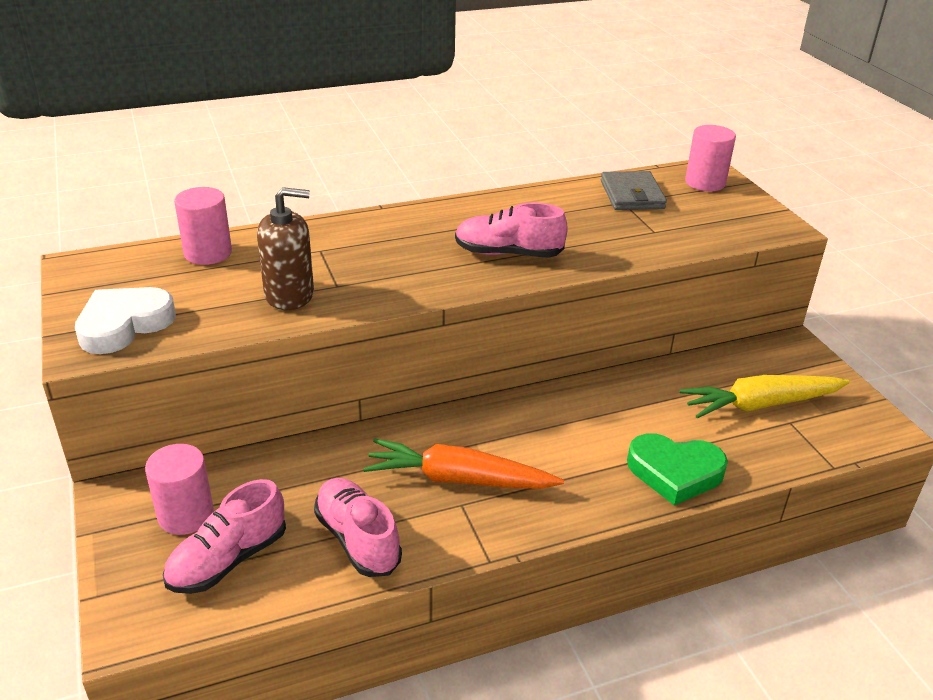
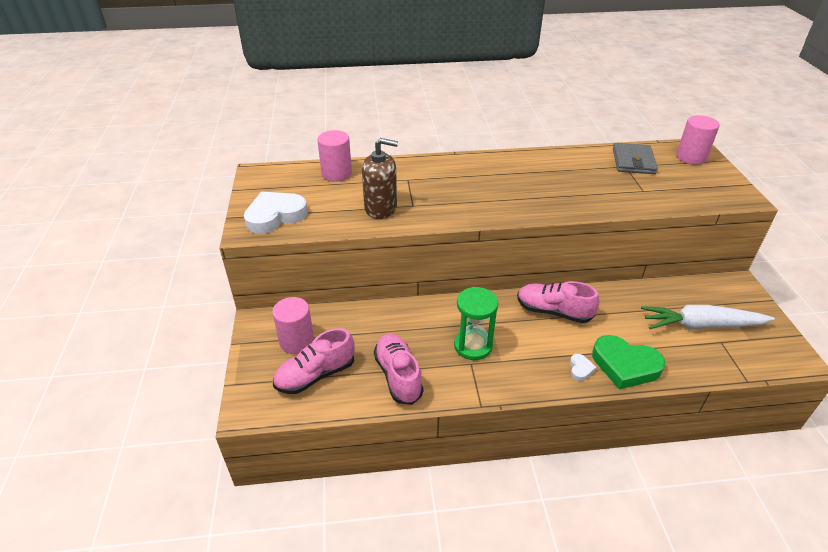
camera: 15 degrees right, 5 degrees up
orange carrot [363,439,564,489] -> green hourglass [454,287,498,360]
pink shoe [455,202,568,258] -> pink shoe moved to [517,281,599,323]
yellow carrot [679,375,850,418] -> white carrot [641,305,775,329]
none -> white heart [570,354,597,381]

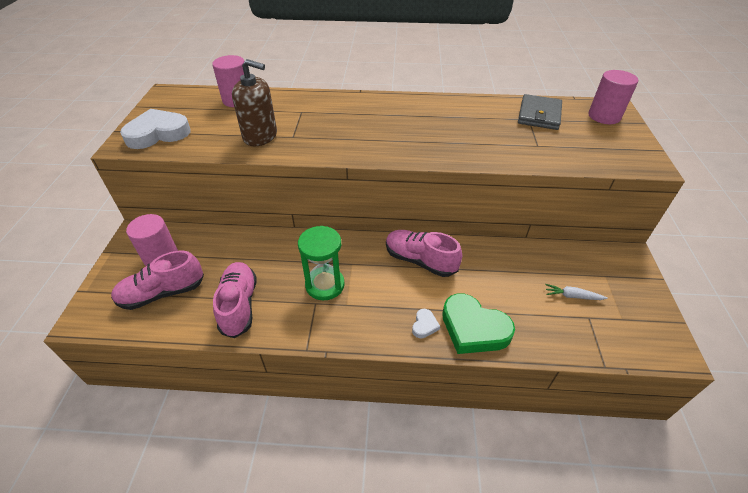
camera: 10 degrees right, 5 degrees up
white carrot [641,305,775,329] -> white carrot [545,284,608,300], size x0.43

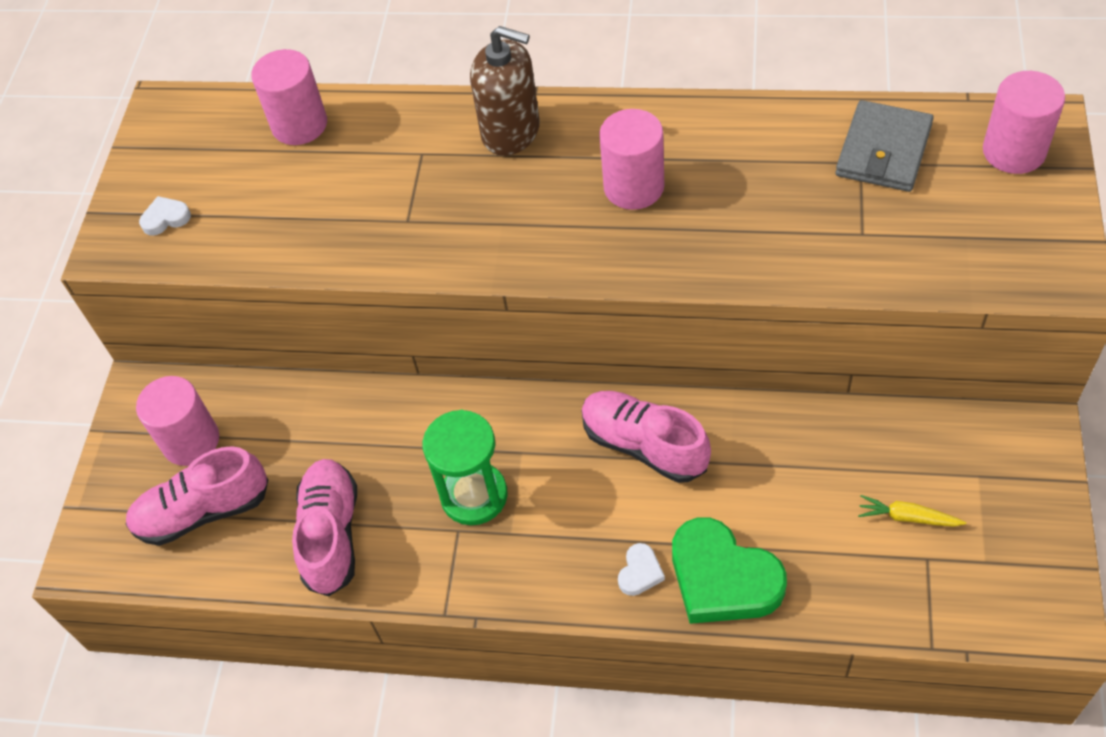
camera: 10 degrees right, 10 degrees up
white heart [120,109,191,149] -> white heart [139,196,191,236], size x0.44
brown soap dispenser [232,59,277,146] -> brown soap dispenser moved to [470,26,540,156]
white carrot [545,284,608,300] -> yellow carrot [858,495,966,527]
none -> pink cylinder [599,109,664,210]

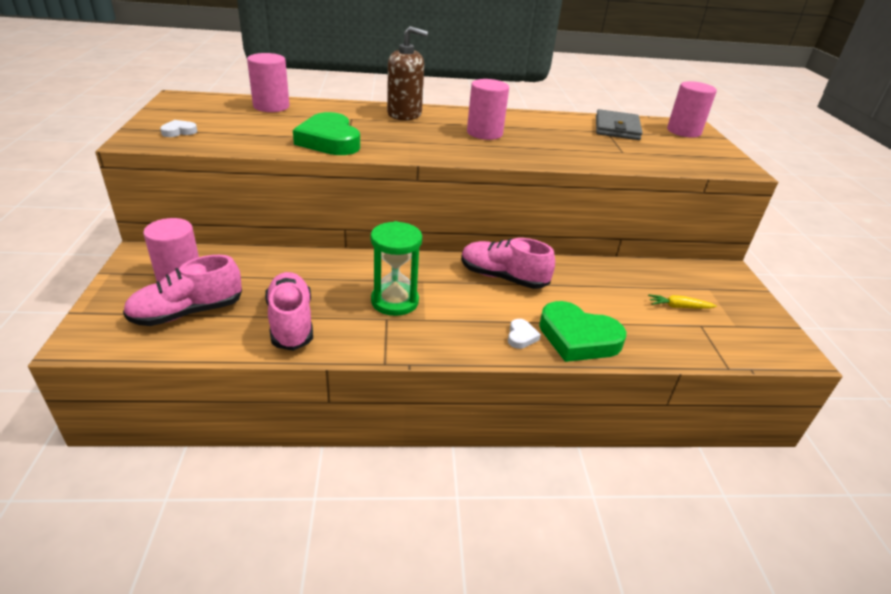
camera: 20 degrees left, 20 degrees down
none -> green heart [293,112,360,155]

